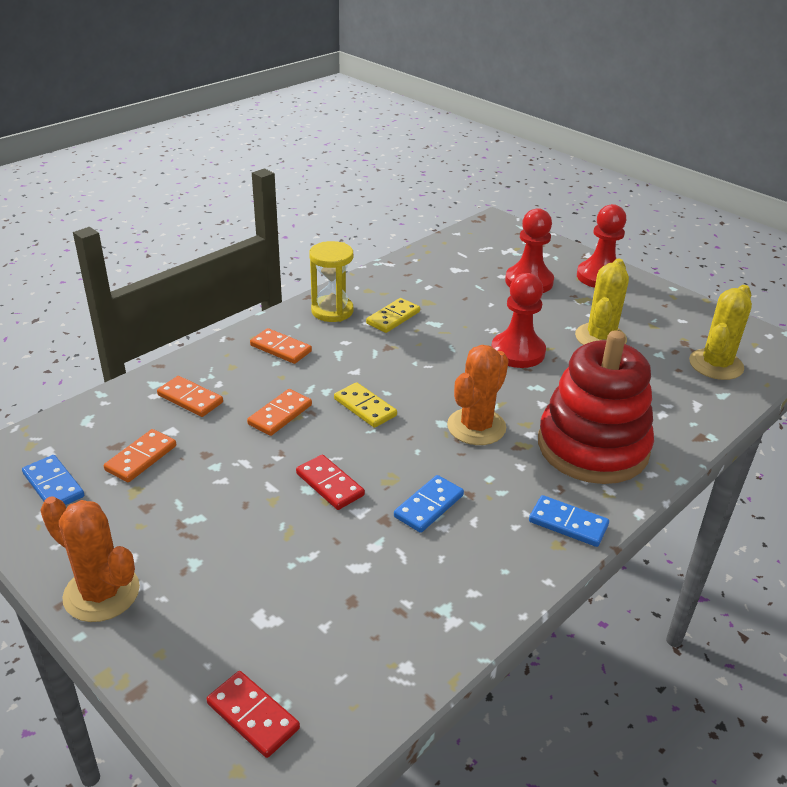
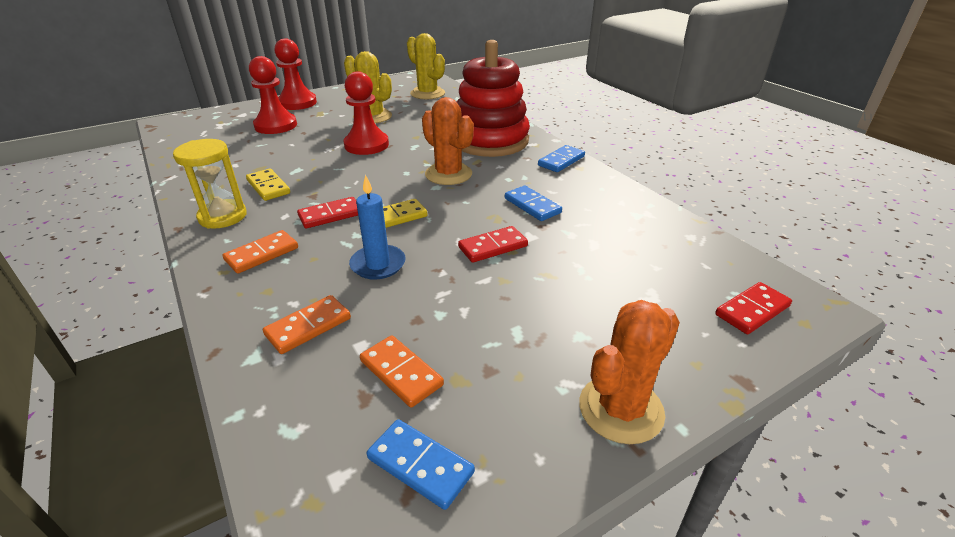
camera: 75 degrees left, 0 degrees up
blue domino [22,455,84,505] -> blue domino turned 60 degrees clockwise [367,419,475,510]
orange domino [247,389,312,436] -> blue candle [349,175,406,280]
none -> red domino [297,197,358,228]

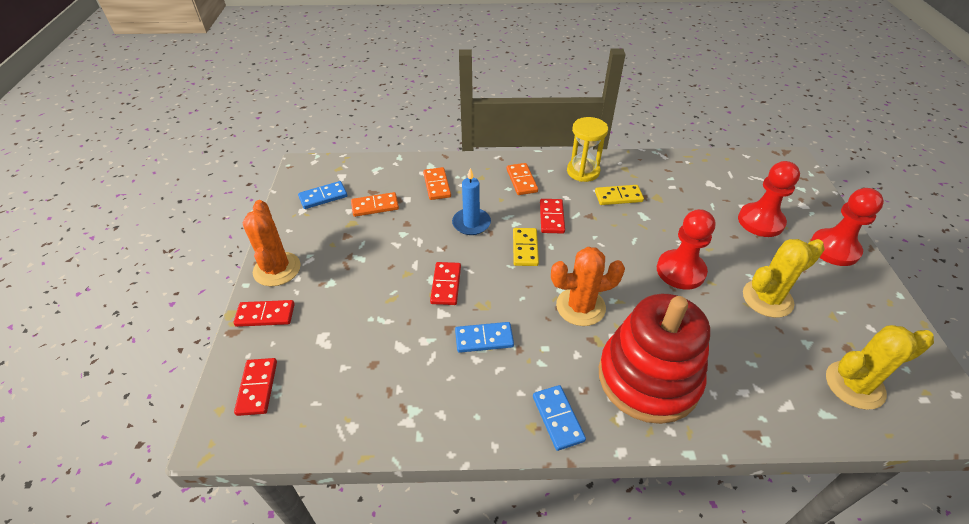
camera: 120 degrees right, 10 degrees up
none -> red domino [233,300,295,327]

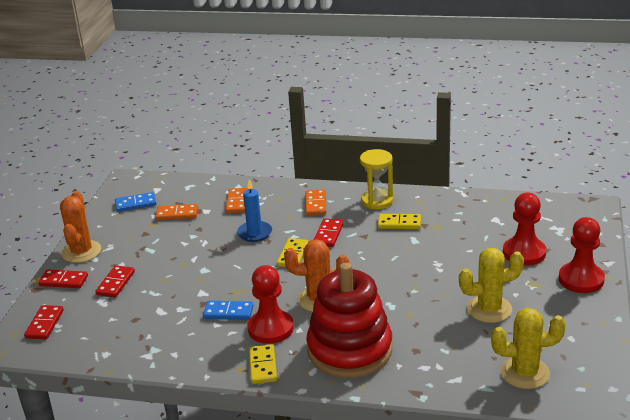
camera: 15 degrees right, 15 degrees down
red domino [430,262,461,305] -> red domino moved to [95,265,135,297]
blue domino [533,385,586,451] -> yellow domino [249,344,277,384]
red pawn [657,209,715,290] -> red pawn moved to [247,265,294,344]

